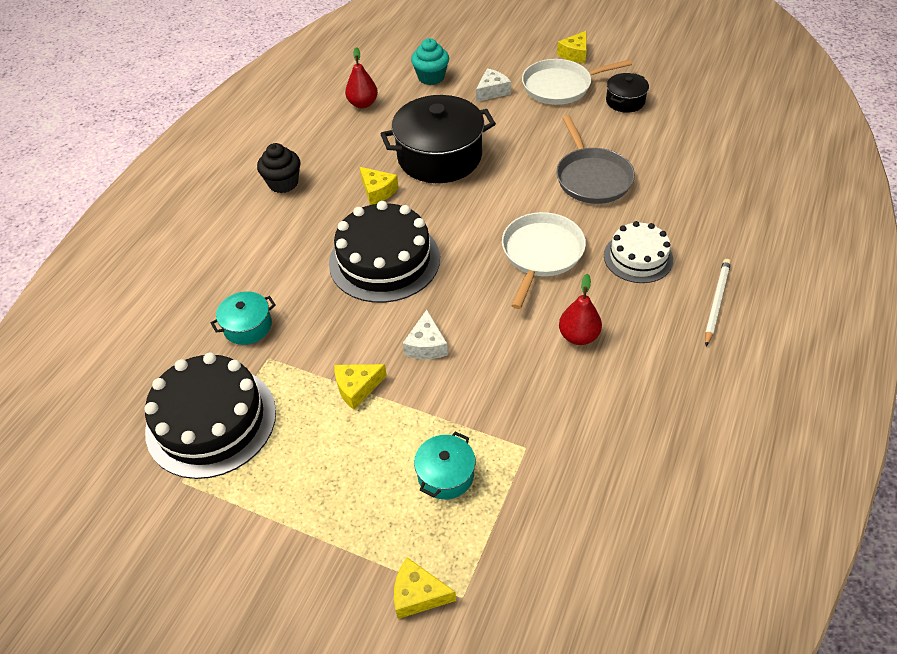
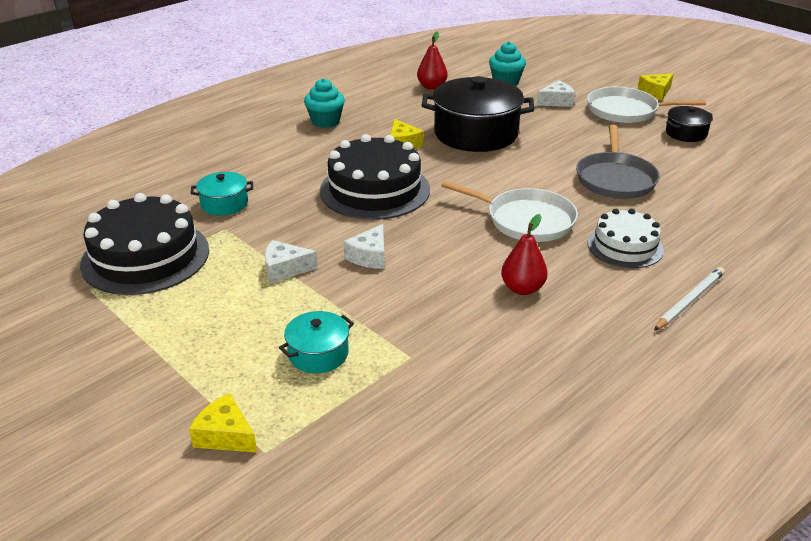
camera: 20 degrees right, 15 degrees down
black cupcake [257,143,300,193] -> turquoise cupcake [304,78,345,128]
yellow cheese [335,364,387,410] -> white cheese [265,240,318,283]
white pan [502,212,586,309] -> white pan turned 75 degrees clockwise [441,181,578,242]

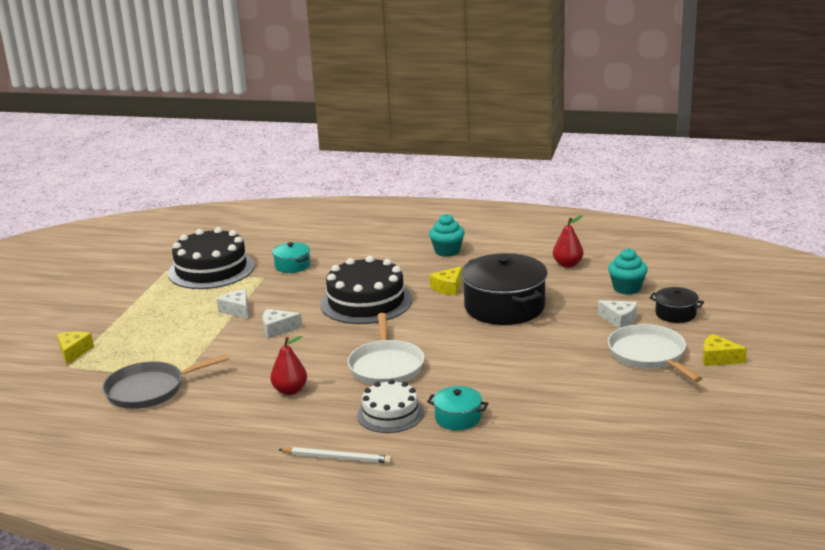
camera: 60 degrees right, 10 degrees down
turquoise pot [279,311,354,373] -> turquoise pot moved to [427,386,488,430]
grey pan [576,125,660,199] -> grey pan moved to [102,354,229,409]
black pot [666,106,713,142] -> black pot moved to [650,287,704,323]

